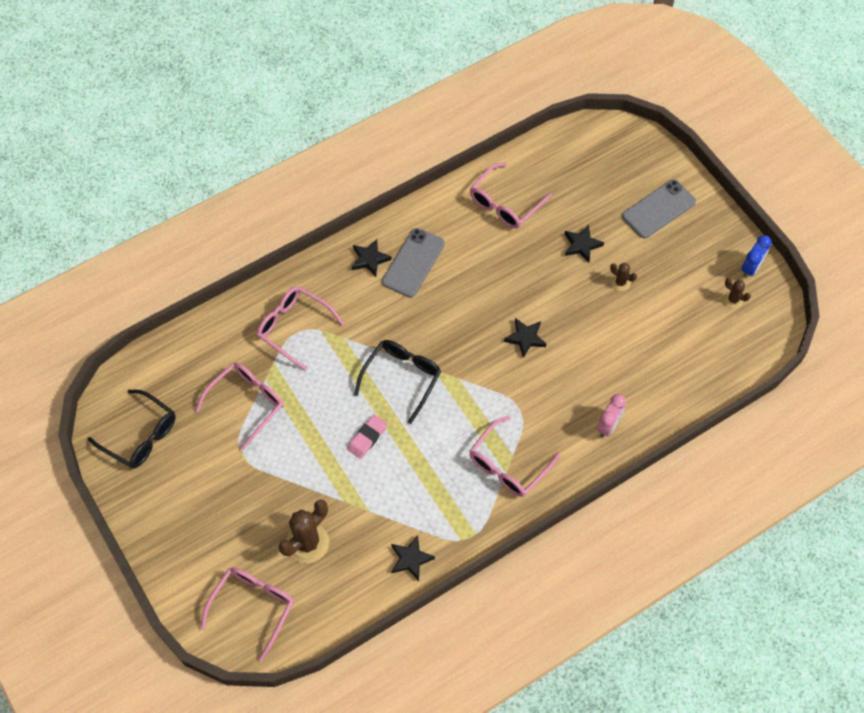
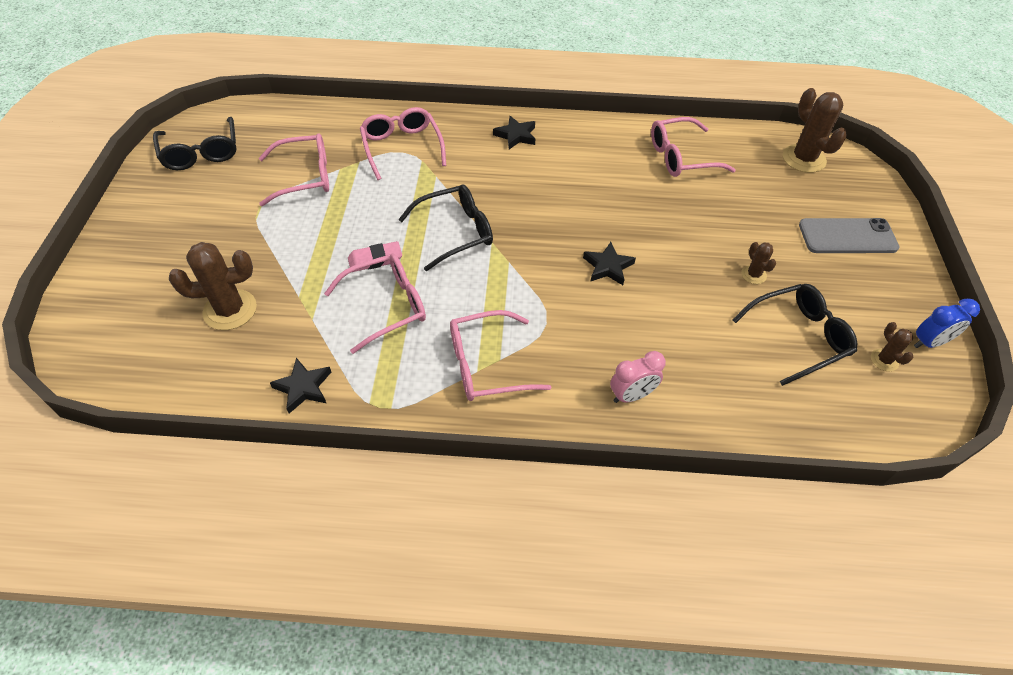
camera: 35 degrees right, 10 degrees down
pink glasses [200,567,294,661] -> pink glasses moved to [324,254,426,354]
grey phone [382,228,445,297] -> none
black star [565,225,604,263] -> none
none -> black glasses [733,284,857,386]
none -> brown cactus [783,88,847,173]

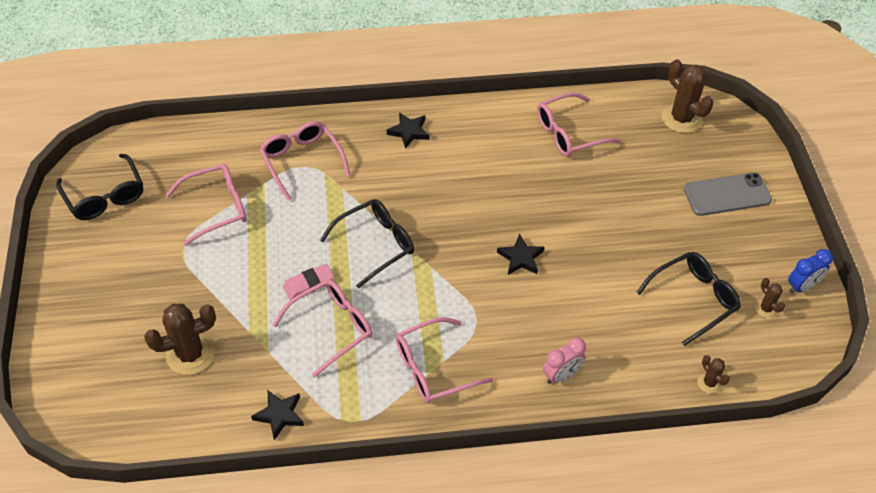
camera: 10 degrees left, 0 degrees up
brown cactus [741,242,776,284] -> brown cactus moved to [698,355,730,394]

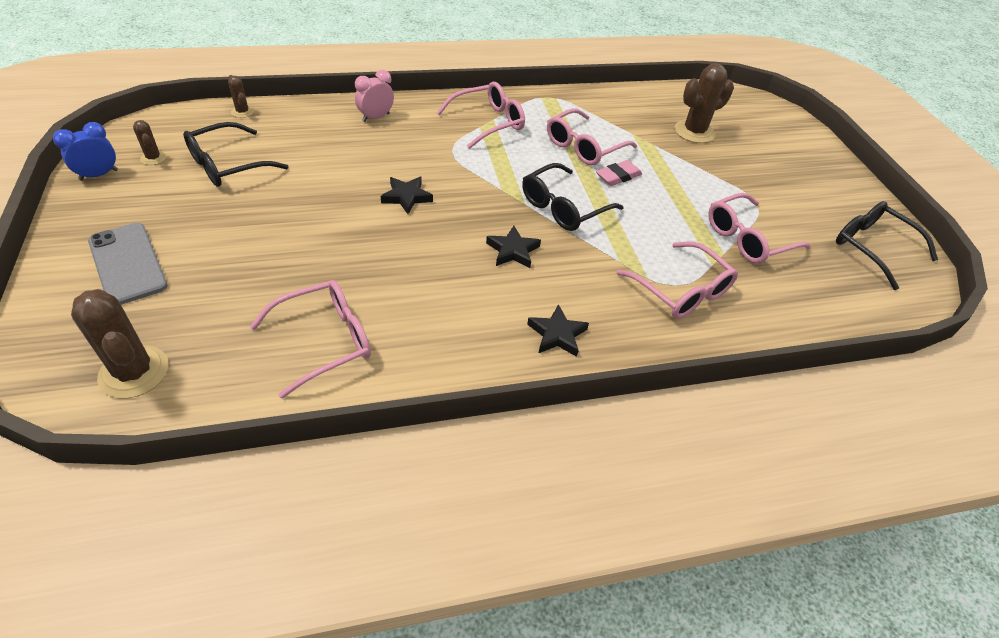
camera: 170 degrees right, 5 degrees down
black star [251,390,304,440] -> black star moved to [486,226,541,268]
grey phone [684,173,772,216] -> grey phone turned 75 degrees clockwise [88,223,168,305]

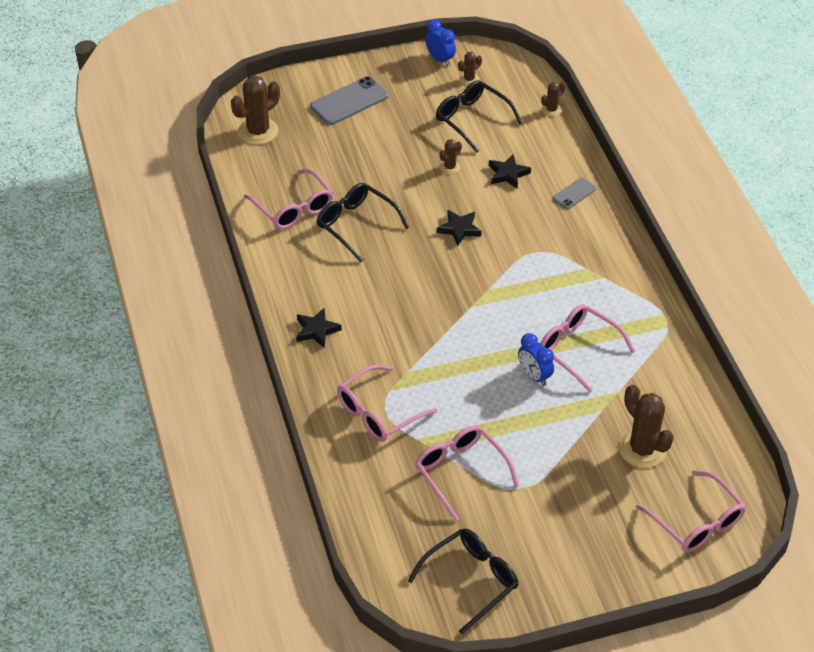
camera: 90 degrees right, 0 degrees up
pink clock [355,70,394,122] -> grey phone [553,178,596,209]
pink glasses [437,82,525,149] -> pink glasses moved to [636,470,746,552]
black star [486,226,541,268] -> black star moved to [489,154,531,189]
black glasses [522,163,624,231] -> black glasses moved to [317,183,409,262]
pink eraser [596,160,642,186] -> blue clock [518,333,554,386]
none -> brown cactus [440,139,462,174]

